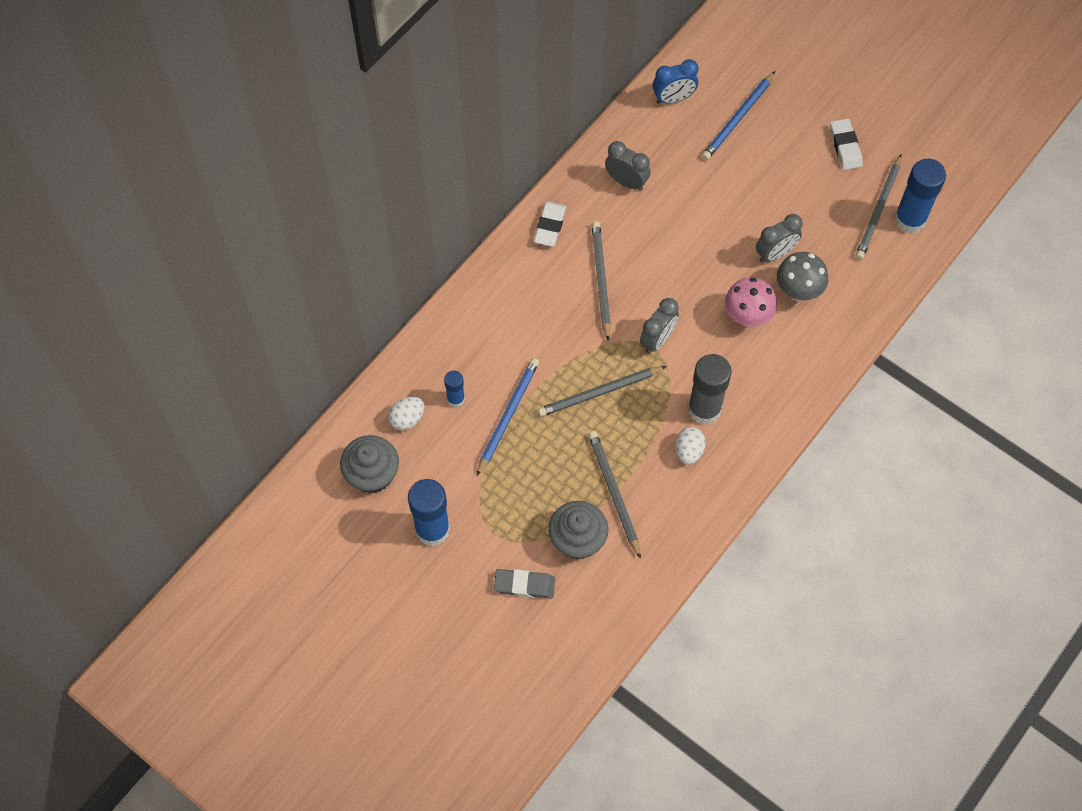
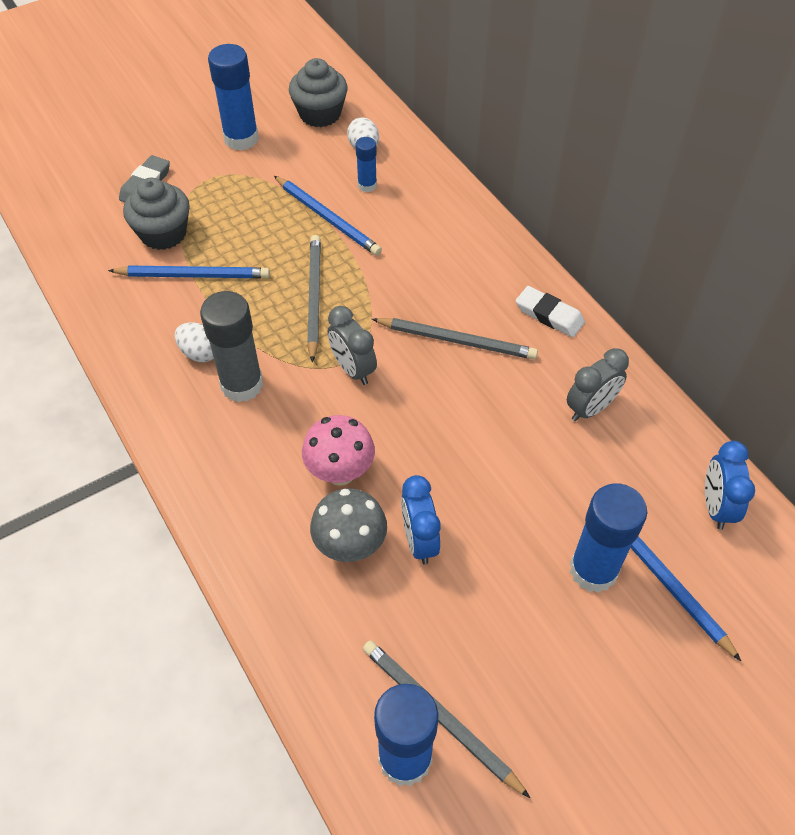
camera: 110 degrees right, 10 degrees down
grey pencil [588,431,641,559] -> blue pencil [108,266,270,278]
grey clock [756,214,803,263] -> blue clock [401,475,441,565]
white eraser [830,119,863,170] -> none
none -> blue glue stick [570,483,647,593]

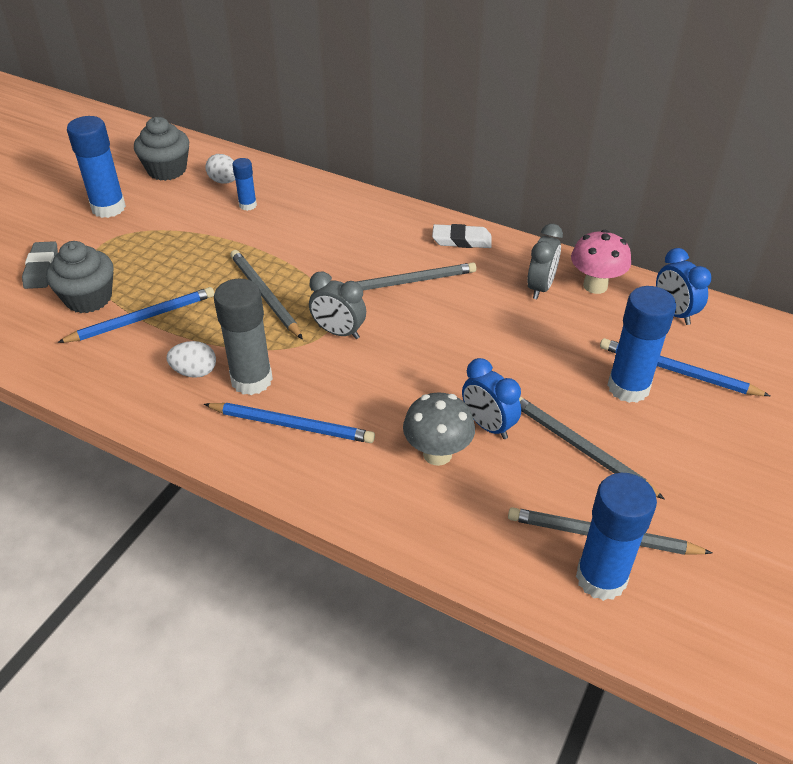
camera: 30 degrees left, 10 degrees down
blue pencil [274,176,382,256] -> blue pencil moved to [204,403,375,443]
pink mushroom [302,415,375,486] -> pink mushroom moved to [571,230,631,294]
none -> grey pencil [519,396,665,499]

